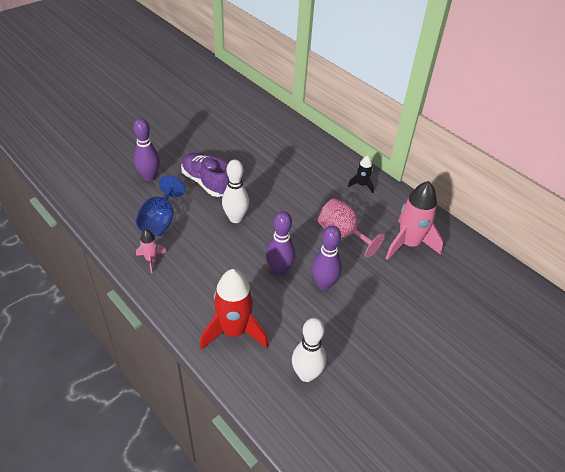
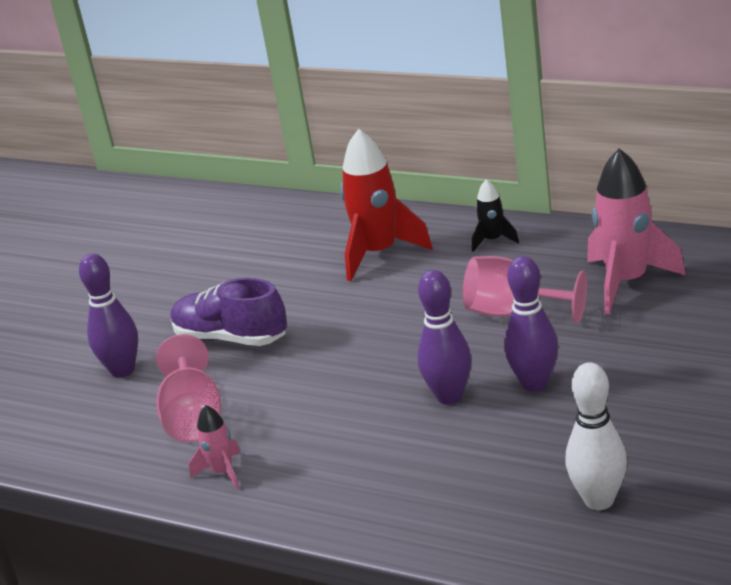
camera: 15 degrees left, 15 degrees down
blue goblet [135,175,185,237] -> pink goblet [156,334,221,442]
red rocket [200,269,268,350] -> red rocket moved to [340,129,433,281]
white bowling pin [222,159,249,223] -> none

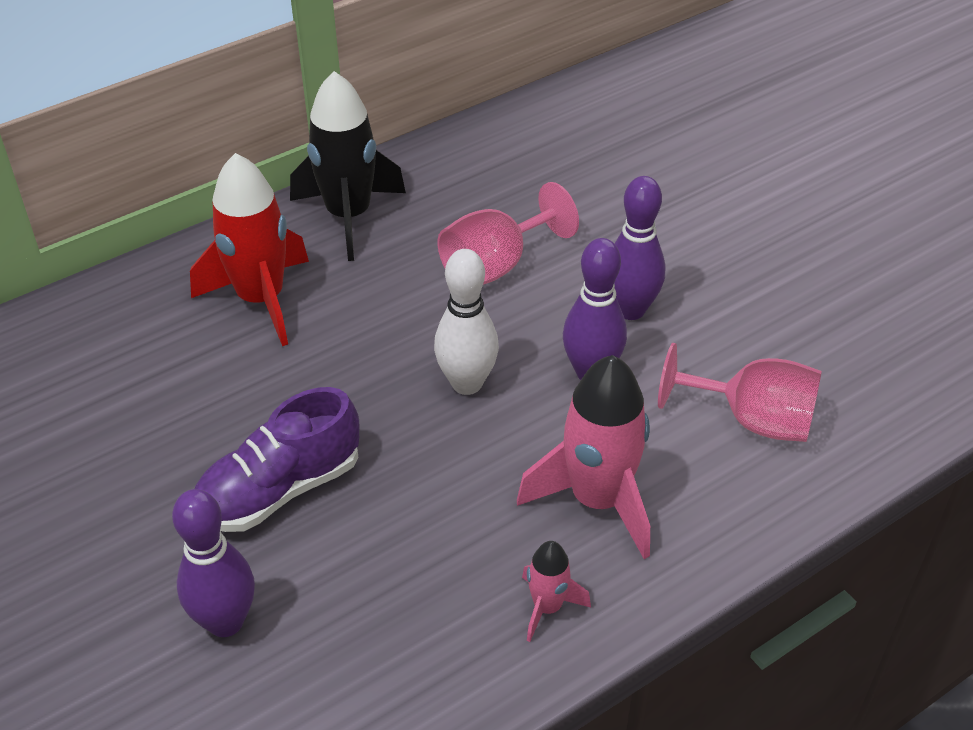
camera: 65 degrees left, 15 degrees up
pink goblet [156,334,221,442] -> pink goblet moved to [658,343,822,442]
black rocket [472,179,519,252] -> black rocket [290,71,406,261], size x2.00
white bowling pin [565,362,627,510] -> white bowling pin moved to [434,249,499,395]
pink rocket [587,148,686,314] -> pink rocket moved to [517,355,650,559]

